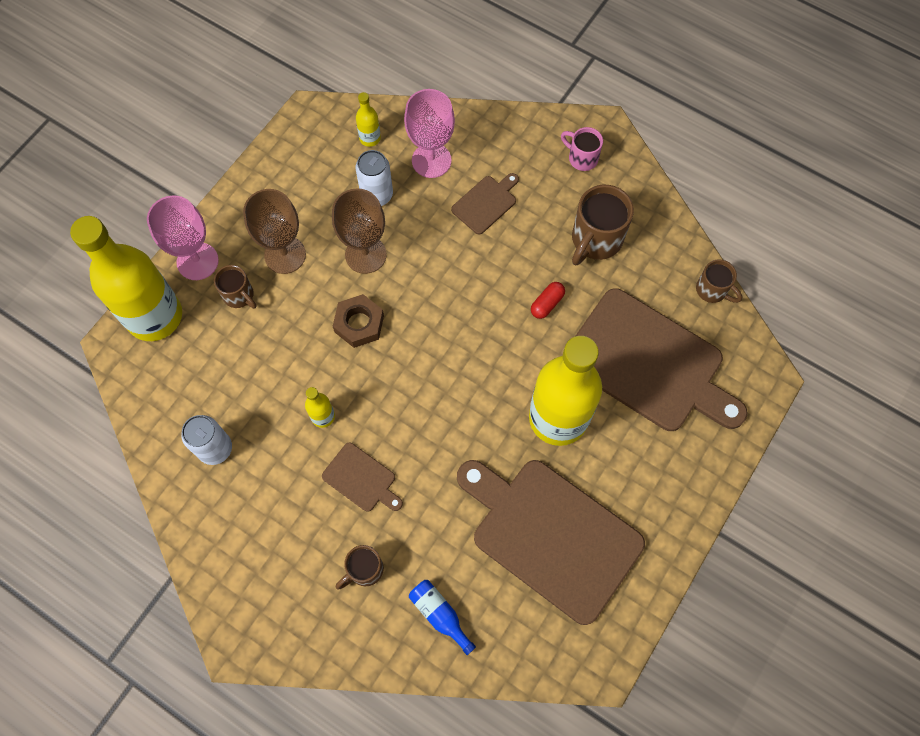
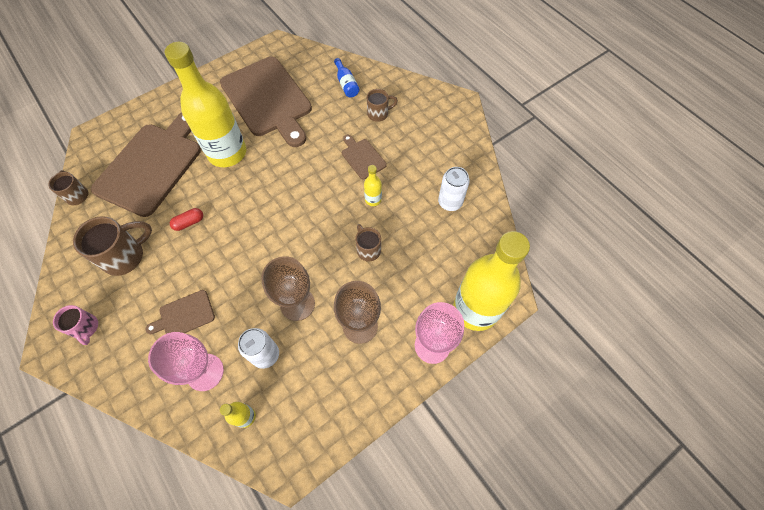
camera: 160 degrees left, 5 degrees down
brown mug [214,265,256,309] -> brown mug moved to [355,224,381,261]
brown nut [333,294,384,348] -> none
brown cutting board [576,288,748,431] -> brown cutting board turned 60 degrees clockwise [91,112,201,217]

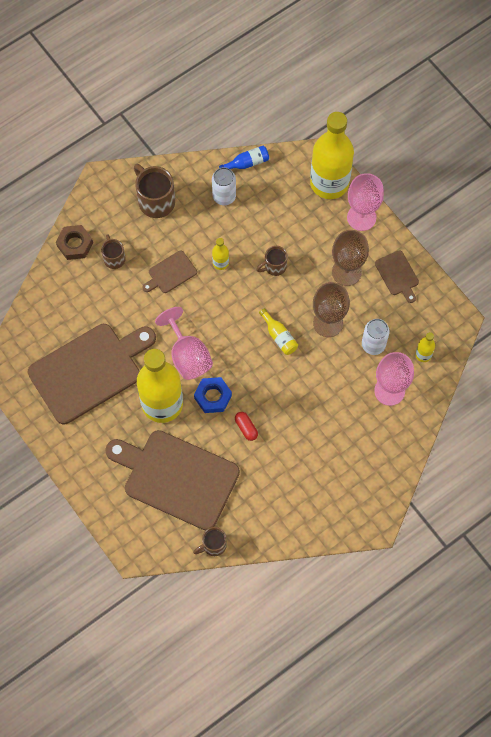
camera: 90 degrees left, 5 degrees up
pink mug [53,305,98,345] -> none
brown mug [73,216,152,276] -> brown mug moved to [134,164,175,218]
brown cutting board [145,290,215,334] -> brown cutting board moved to [375,250,419,303]
blue bottle [334,58,360,97] -> blue bottle moved to [219,146,269,169]
none -> brown nut [56,225,93,260]
none -> pink goblet [155,307,213,380]
none -> blue nut [194,377,232,413]
none -> yellow bottle [259,308,298,355]

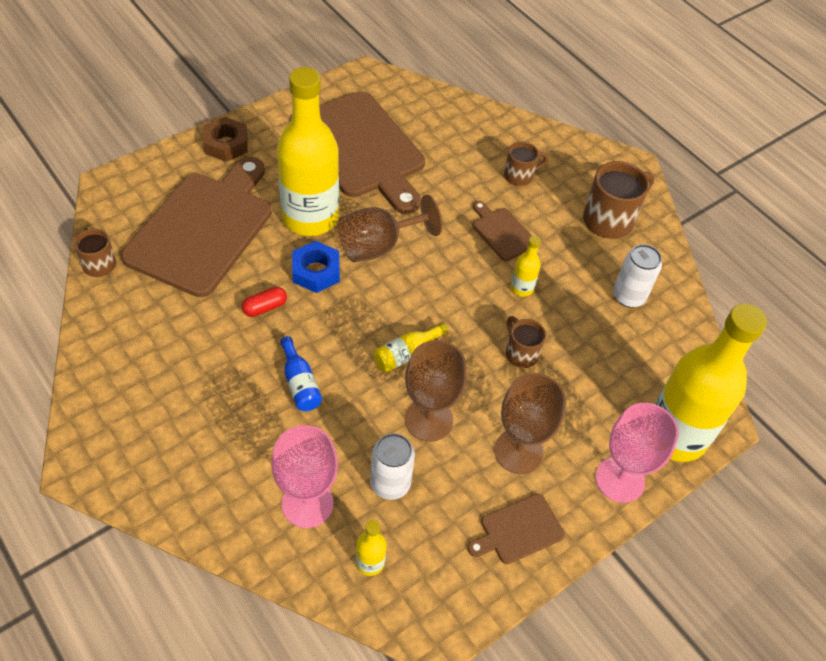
camera: 85 degrees right, 15 degrees down
brown nut [56,225,93,260] -> brown nut moved to [203,117,248,162]
pink goblet [155,307,213,380] -> brown goblet [338,194,442,262]
blue bottle [219,146,269,169] -> blue bottle moved to [280,336,322,411]

